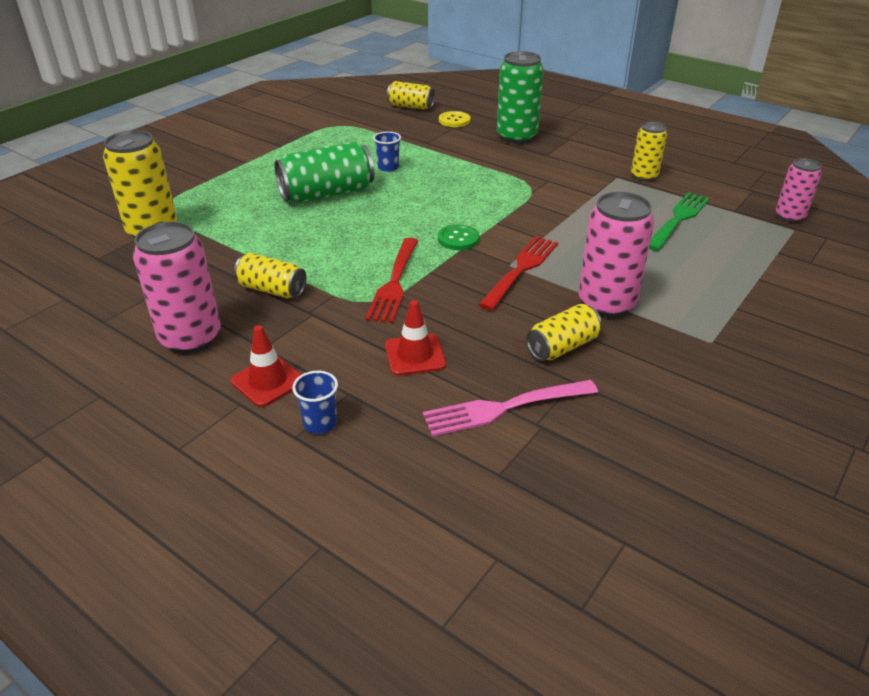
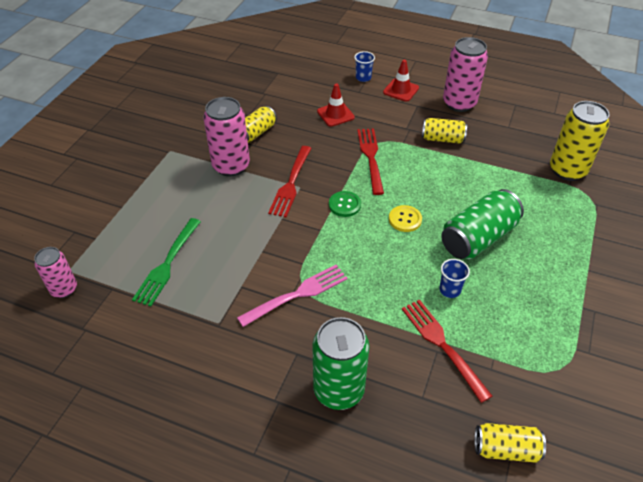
camera: 165 degrees right, 10 degrees up
pink fork [423,380,598,437] -> pink fork moved to [237,265,348,327]
yellow button [439,111,470,127] -> yellow button moved to [389,205,422,232]
yellow can [631,122,667,181] -> none
none -> red fork [402,300,492,403]

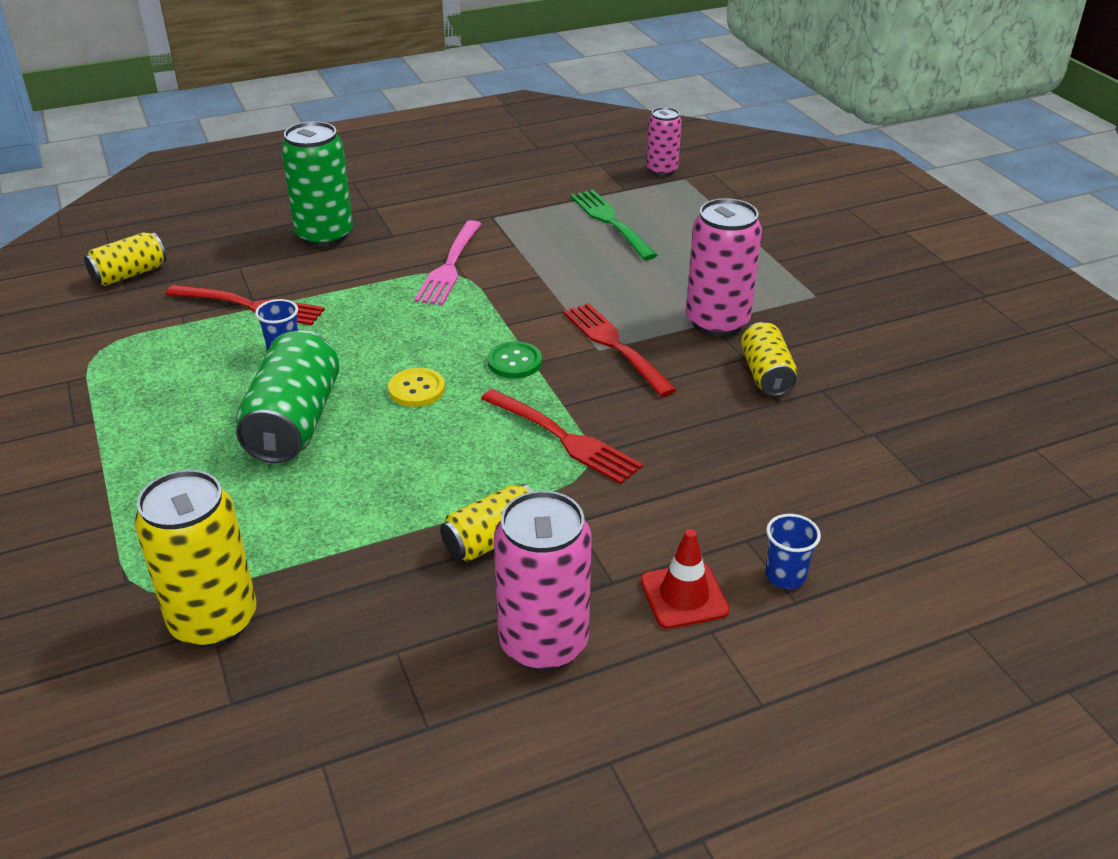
camera: 135 degrees right, 10 degrees down
red traffic cone [317,83,355,127] -> none

